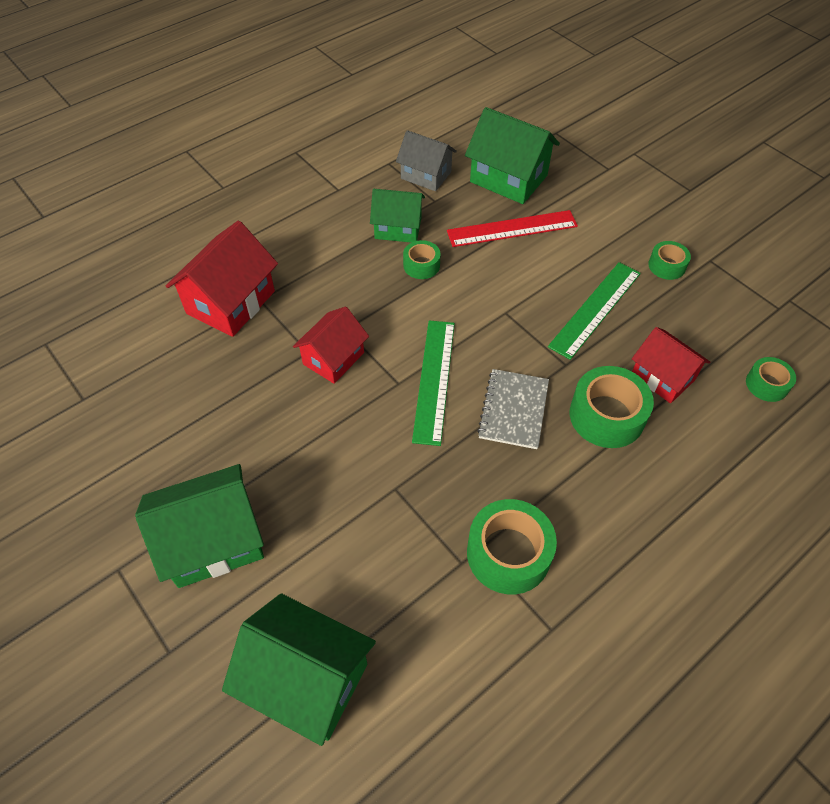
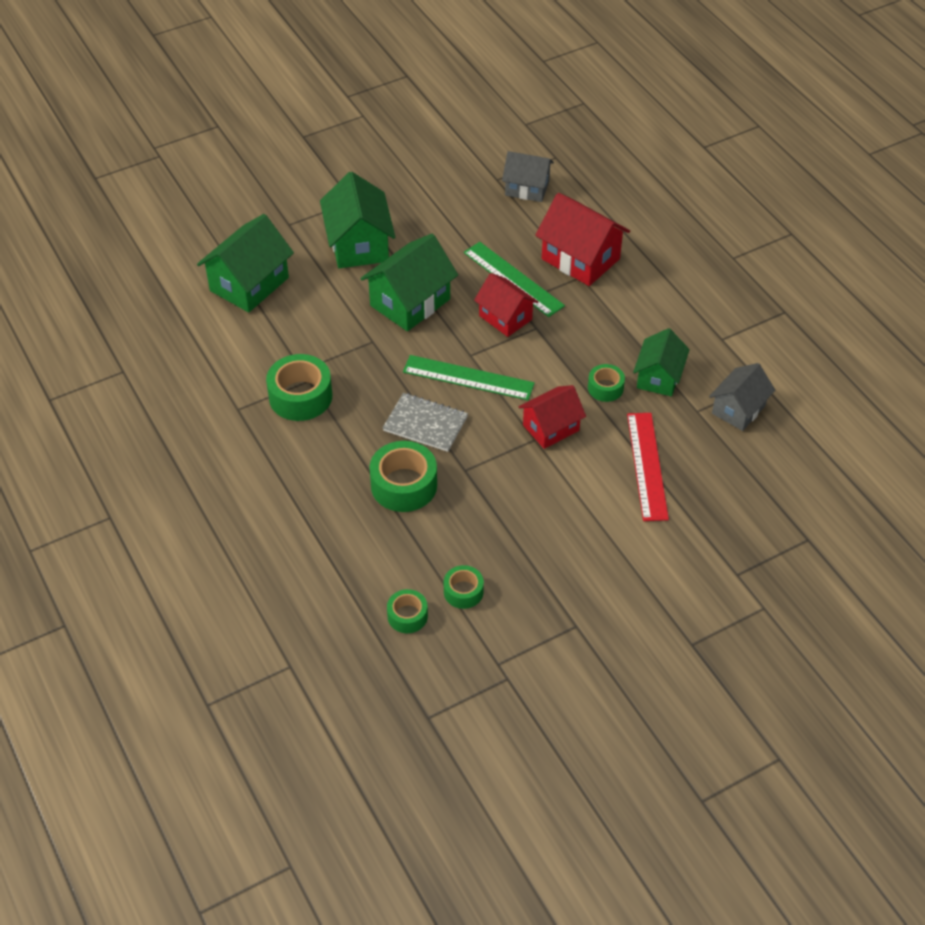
camera: 100 degrees right, 5 degrees down
green house [465,107,560,204] -> green house moved to [360,234,458,331]
green ruler [548,262,641,360] -> green ruler moved to [464,242,565,317]
red house [632,327,710,403] -> red house moved to [519,385,586,449]
green tape [648,241,691,280] -> green tape moved to [444,565,484,609]
none -> grey house [502,151,554,202]

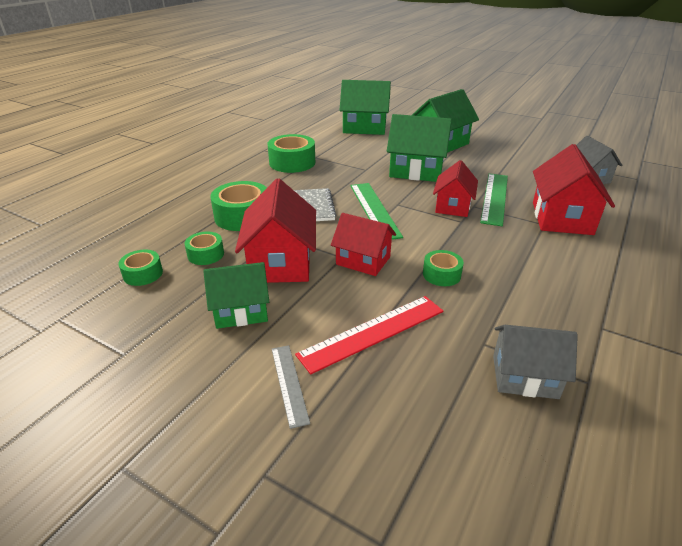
camera: 60 degrees right, 15 degrees down
green tape [387,589,428,633] -> green tape moved to [185,232,224,265]
green house [633,328,690,396] -> green house moved to [203,262,269,329]
none -> red house [235,179,316,283]
none -> grey ruler [272,345,310,429]

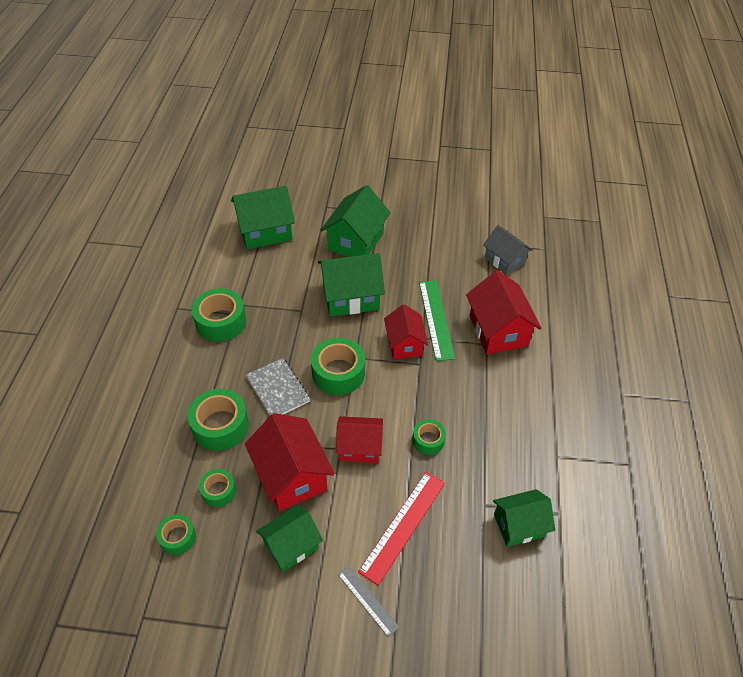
camera: 25 degrees left, 15 degrees up
green ruler [350,183,403,240] -> green tape [311,338,365,395]
grey house [493,325,578,399] -> green house [493,489,555,547]

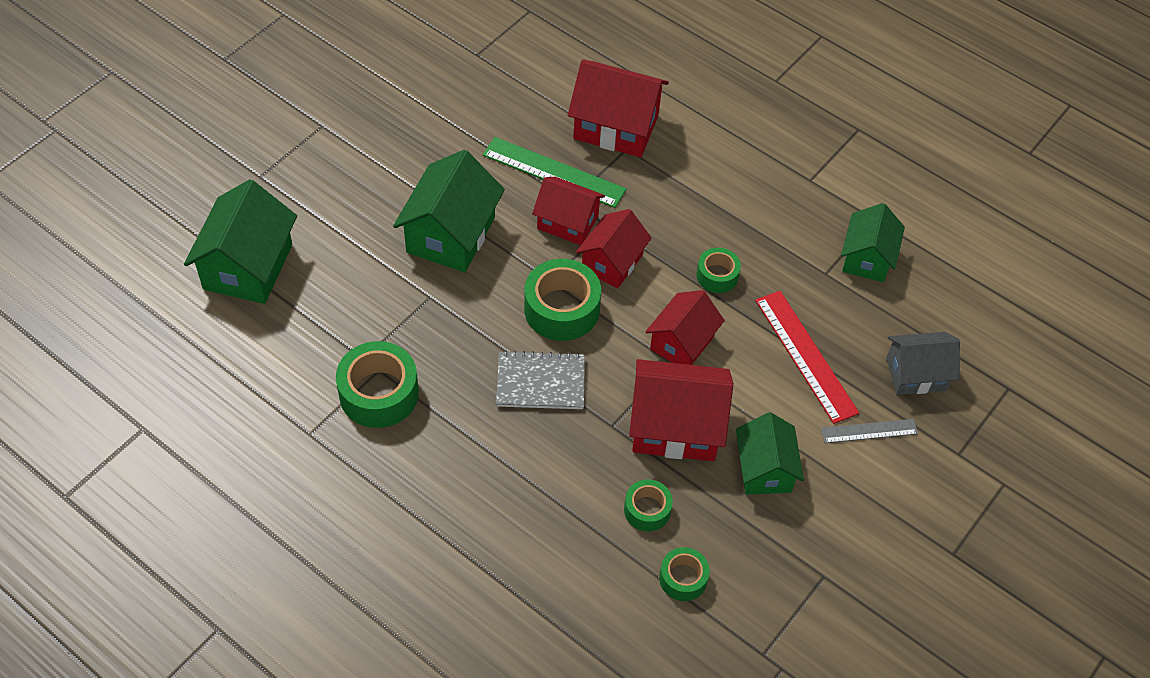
camera: 60 degrees left, 5 degrees up
green tape [187,389,249,451] -> none
green house [321,185,391,257] -> none
grey house [483,225,532,275] -> grey house moved to [886,332,960,395]
none -> red house [576,209,652,288]

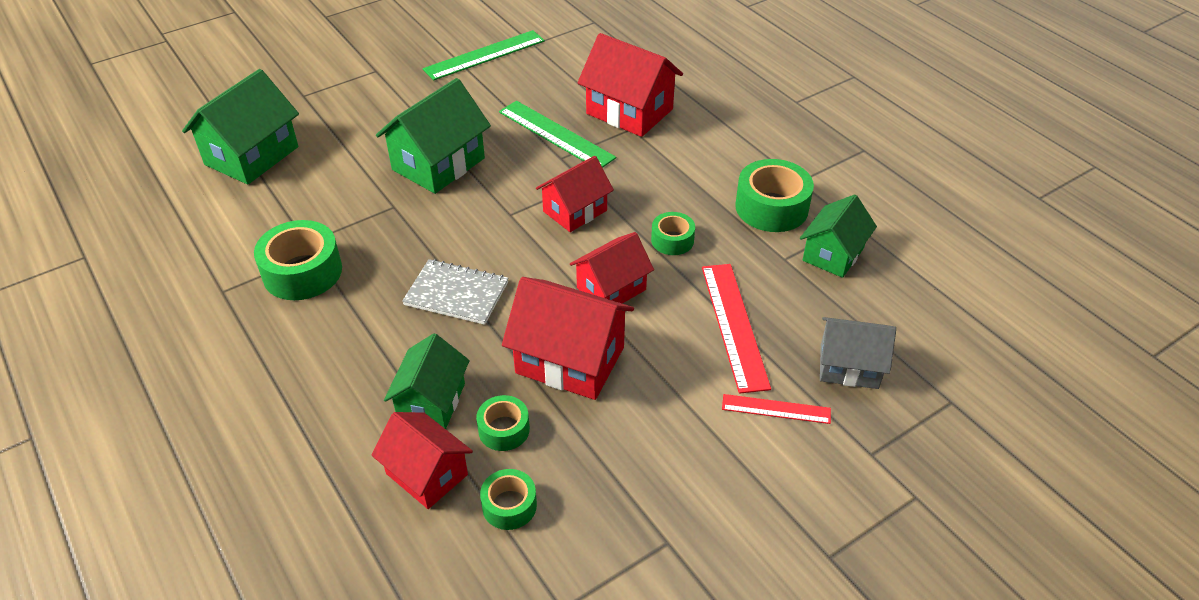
camera: 20 degrees right, 10 degrees down
green tape [524,259,601,341] -> green tape moved to [736,159,814,232]
red house [532,177,605,245] -> red house moved to [372,412,473,509]
green house [736,412,804,495] -> green house moved to [384,333,470,429]
grey ruler [821,419,918,443] -> red ruler [722,394,831,424]
none -> green ruler [423,30,545,80]

